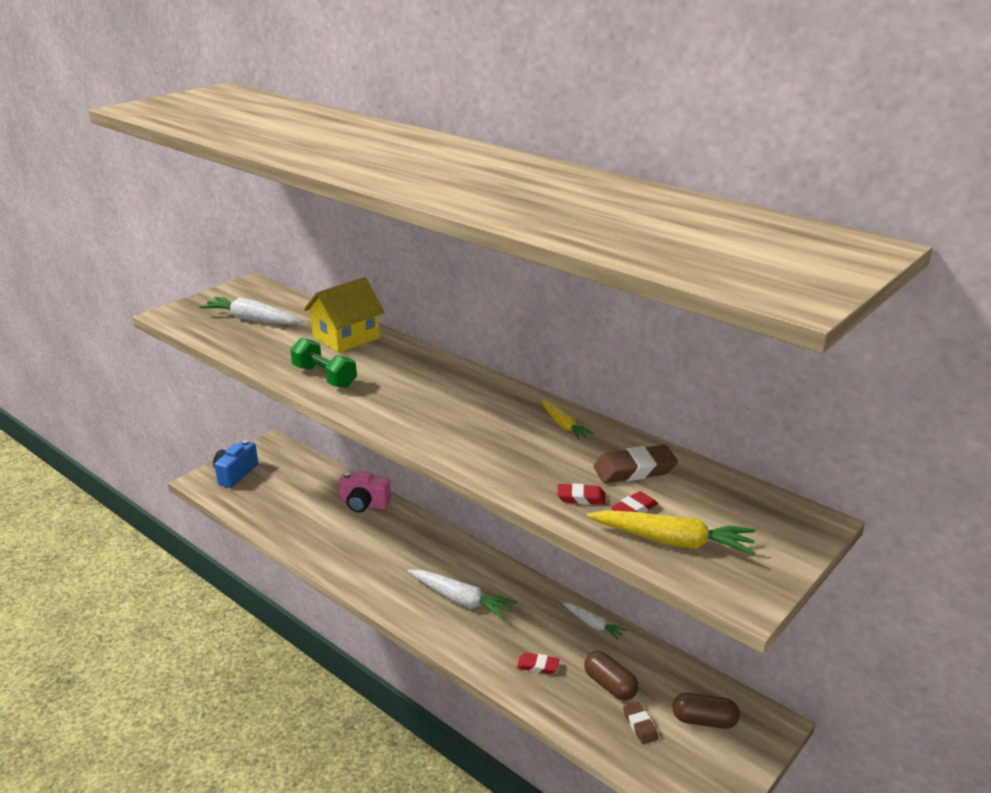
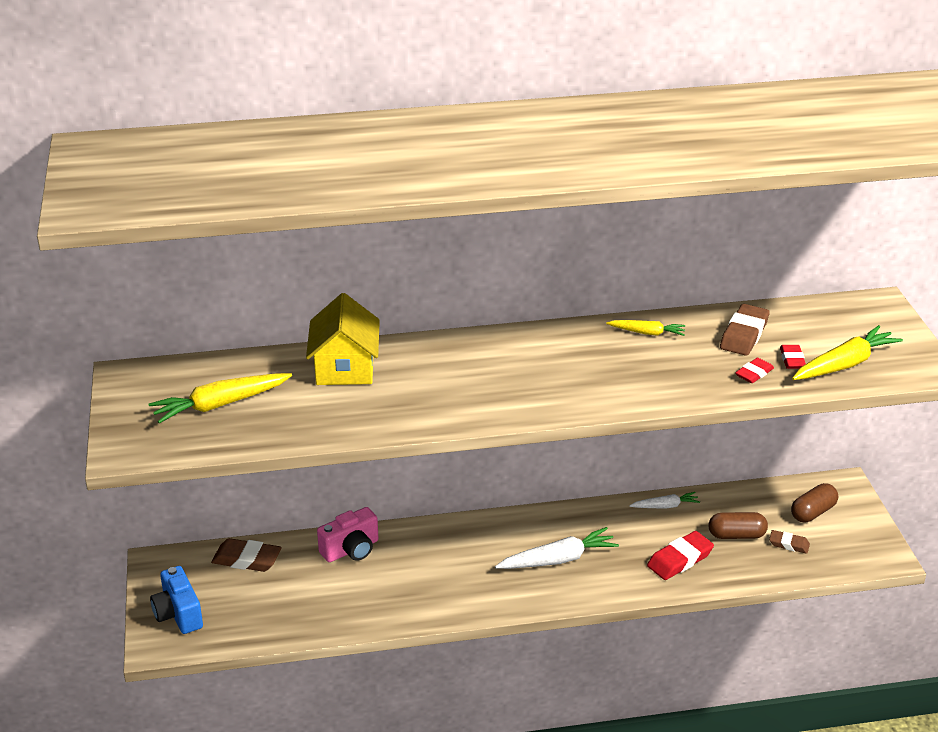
camera: 50 degrees left, 5 degrees up
white carrot [199,297,303,325] -> yellow carrot [148,373,292,424]
green dumbbell [290,338,357,388] -> none
red eraser [517,653,560,674] -> red eraser [647,531,714,580], size x1.68
none -> brown eraser [211,538,282,572]

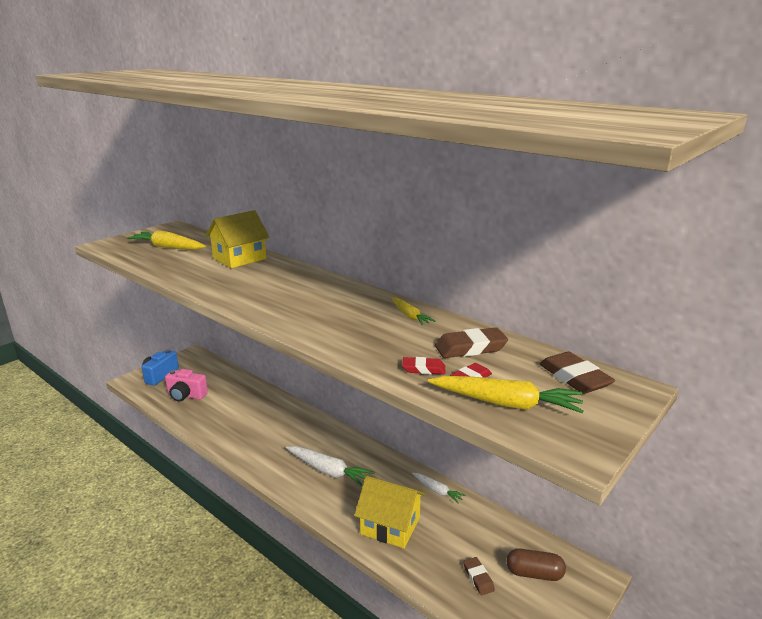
camera: 50 degrees right, 10 degrees down
brown eraser [211,538,282,572] -> brown eraser moved to [539,352,615,394]
pink camera [317,507,378,562] -> pink camera moved to [165,369,208,401]
red eraser [647,531,714,580] -> yellow house [354,476,425,548]
brown capsule [709,512,768,539] -> none

